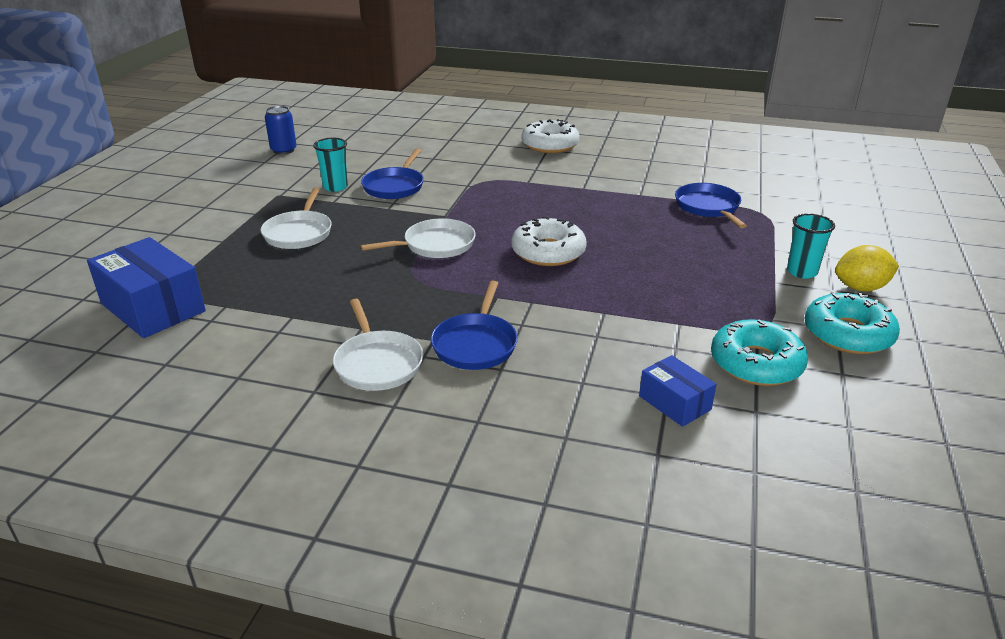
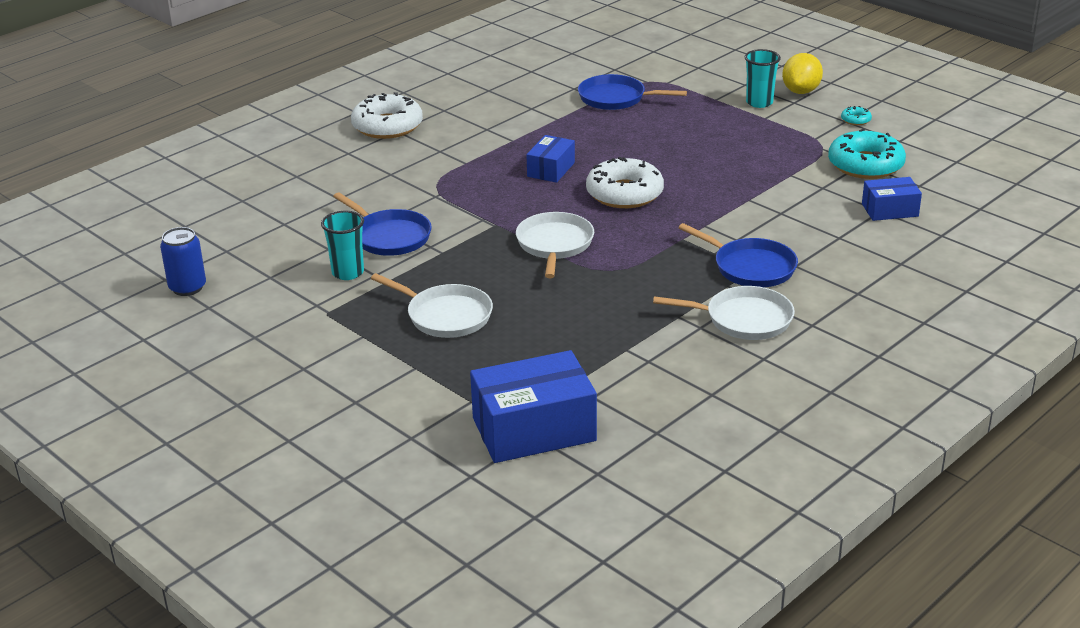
camera: 60 degrees left, 0 degrees up
turquoise donut [805,293,900,354] -> turquoise donut [841,106,872,125], size x0.42
none -> blue box [527,135,575,183]

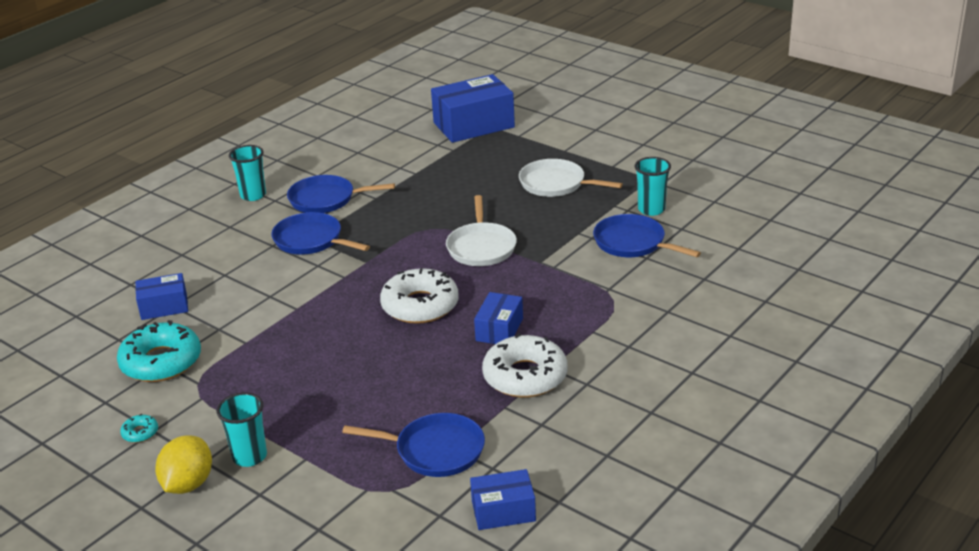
camera: 175 degrees right, 0 degrees up
blue can [160,227,206,296] -> none
white donut [351,92,423,139] -> white donut moved to [482,333,567,398]
white pan [653,286,795,340] -> blue pan [287,175,395,213]
none -> turquoise cup [229,145,266,201]
none -> blue box [470,469,536,530]

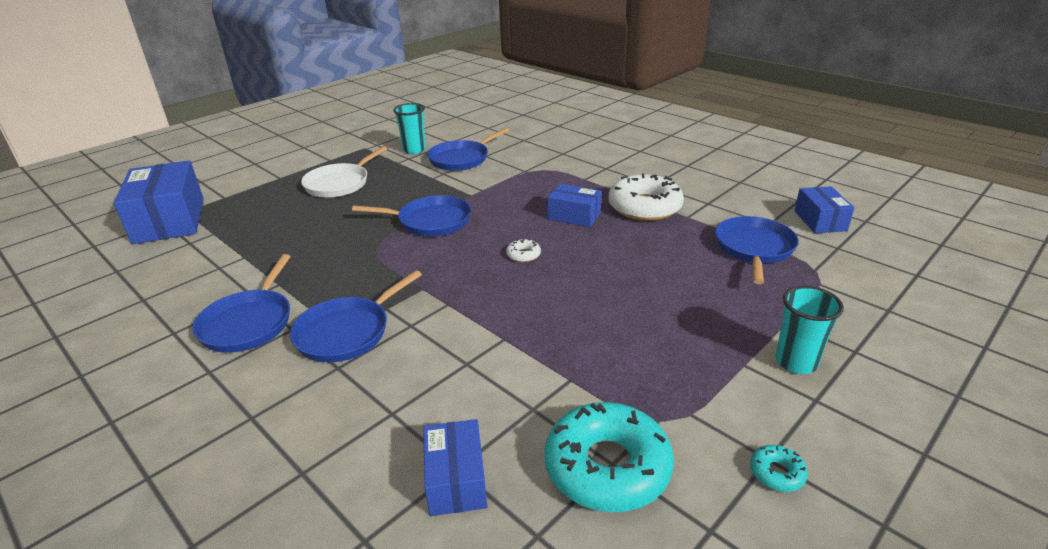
camera: 85 degrees left, 0 degrees up
yellow lemon [155,435,212,494] -> none
turquoise cup [229,145,266,201] -> none
white donut [380,268,459,324] -> white donut [506,239,541,262], size x0.42
white pan [446,195,517,266] -> blue pan [352,195,471,236]

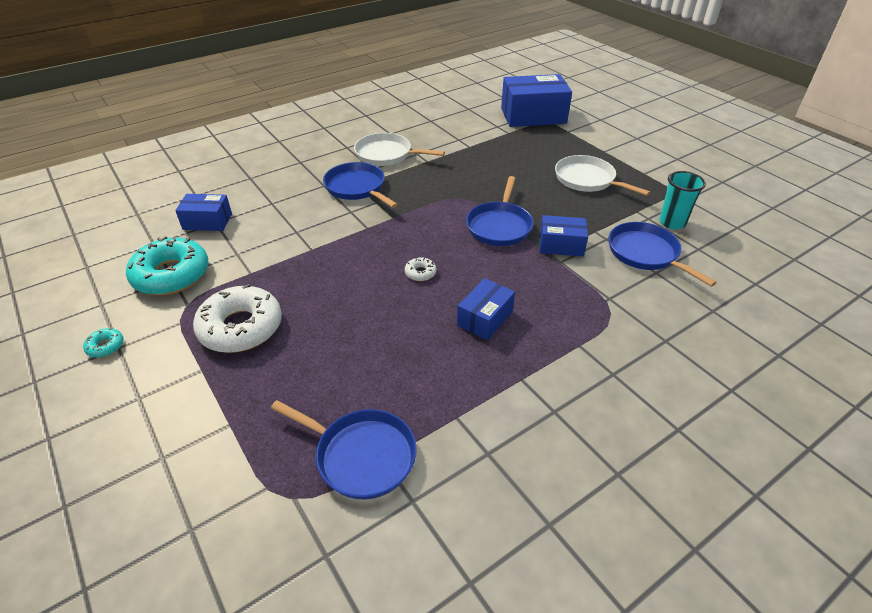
camera: 100 degrees right, 10 degrees up
blue pan [192,254,291,353] -> white pan [354,133,445,166]
white donut [609,174,684,221] -> white donut moved to [193,284,282,353]
turquoise cup [775,286,844,374] -> none
blue box [794,186,854,233] -> blue box moved to [539,215,588,257]

